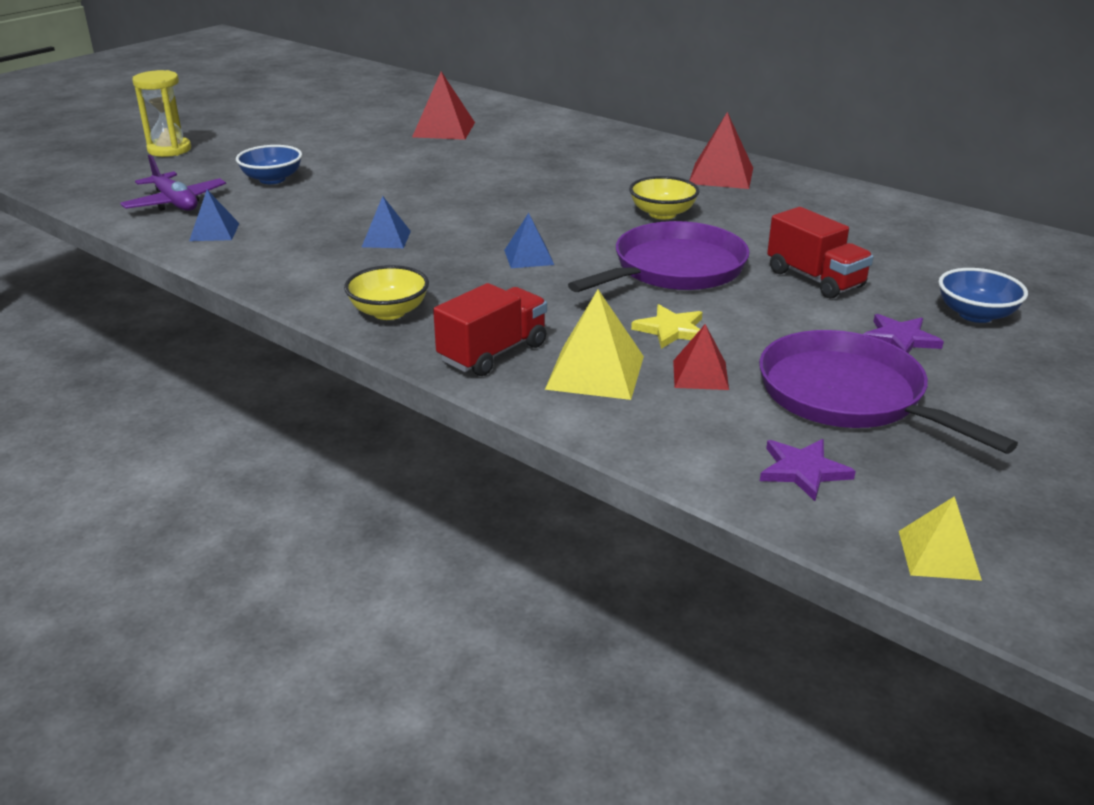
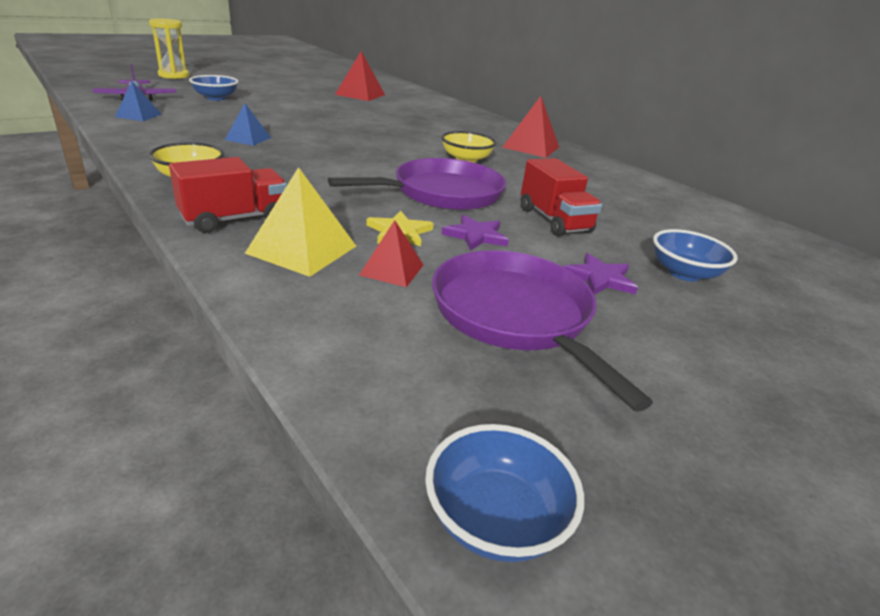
camera: 10 degrees right, 0 degrees up
blue pyramid [504,213,554,268] -> none
purple star [760,439,856,501] -> purple star moved to [441,215,509,251]
yellow pyramid [899,496,982,581] -> blue bowl [425,424,584,562]

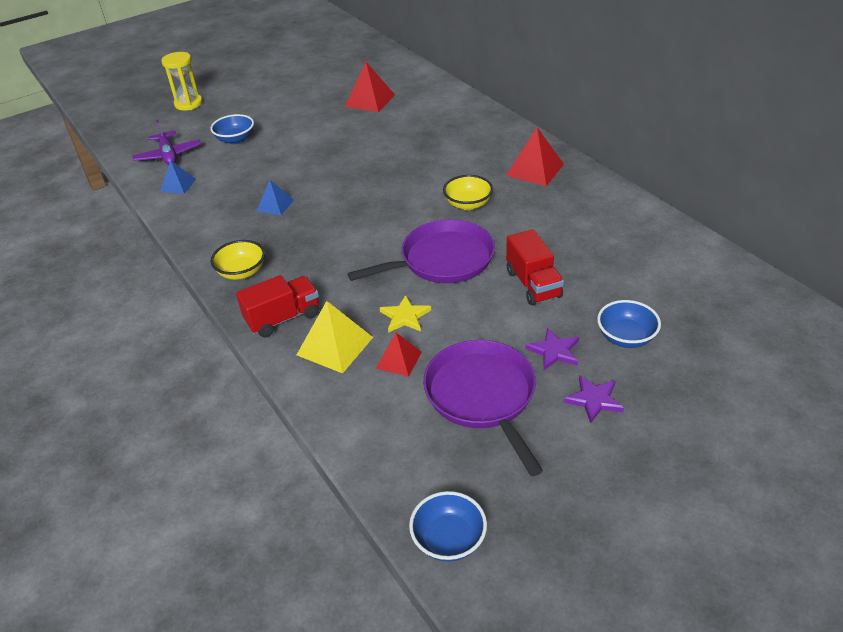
camera: 10 degrees right, 10 degrees up
purple star [441,215,509,251] -> purple star moved to [563,375,624,423]

